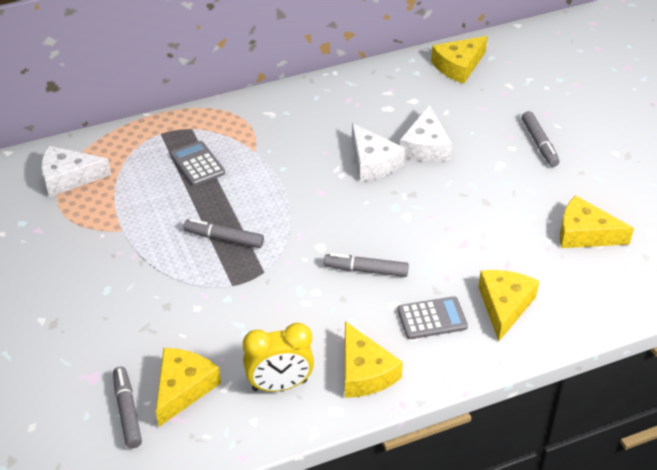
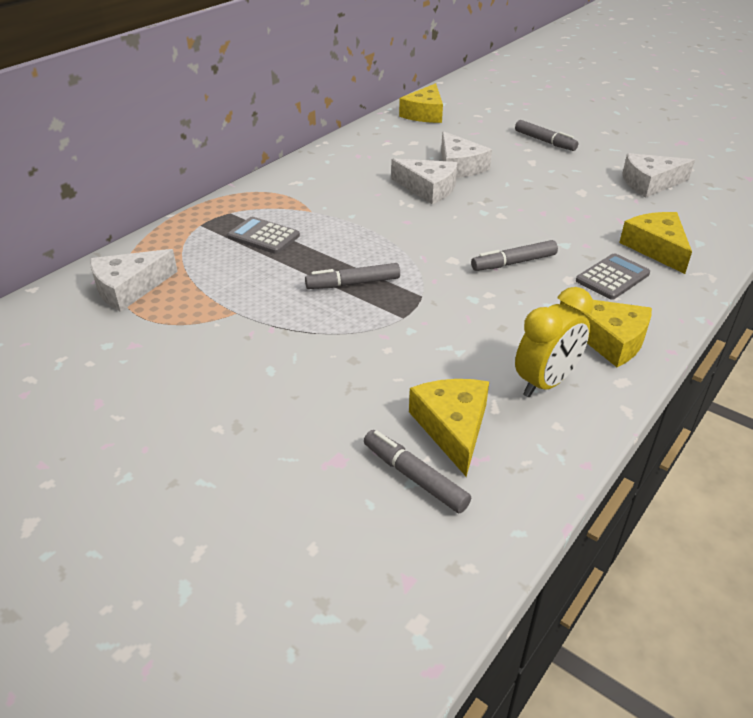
camera: 30 degrees left, 5 degrees down
yellow cheese [560,195,634,248] -> white cheese [622,153,695,197]

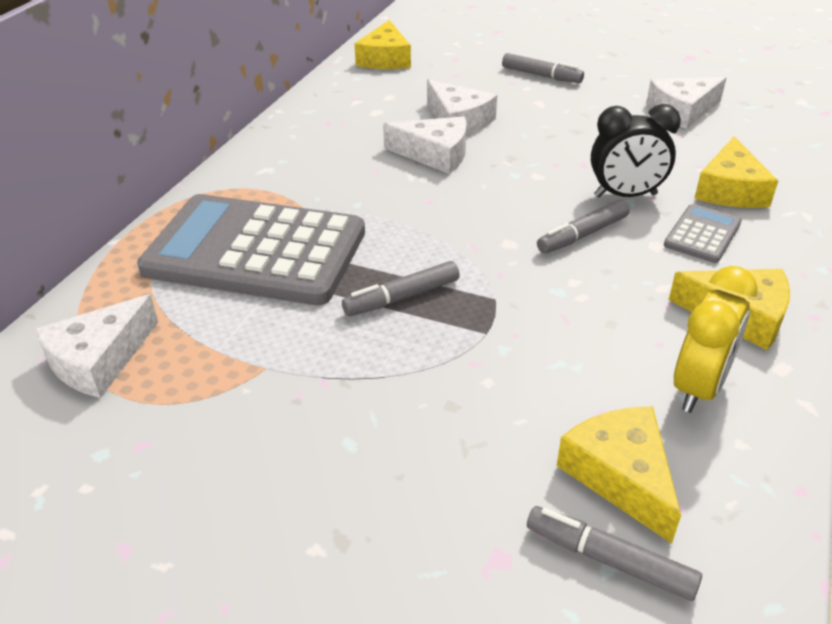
camera: 15 degrees left, 0 degrees up
grey calculator [228,217,300,254] -> grey calculator [137,194,365,305], size x2.36
yellow cheese [619,212,692,274] -> yellow cheese turned 135 degrees counterclockwise [694,136,778,208]
none -> black clock [591,104,681,198]

